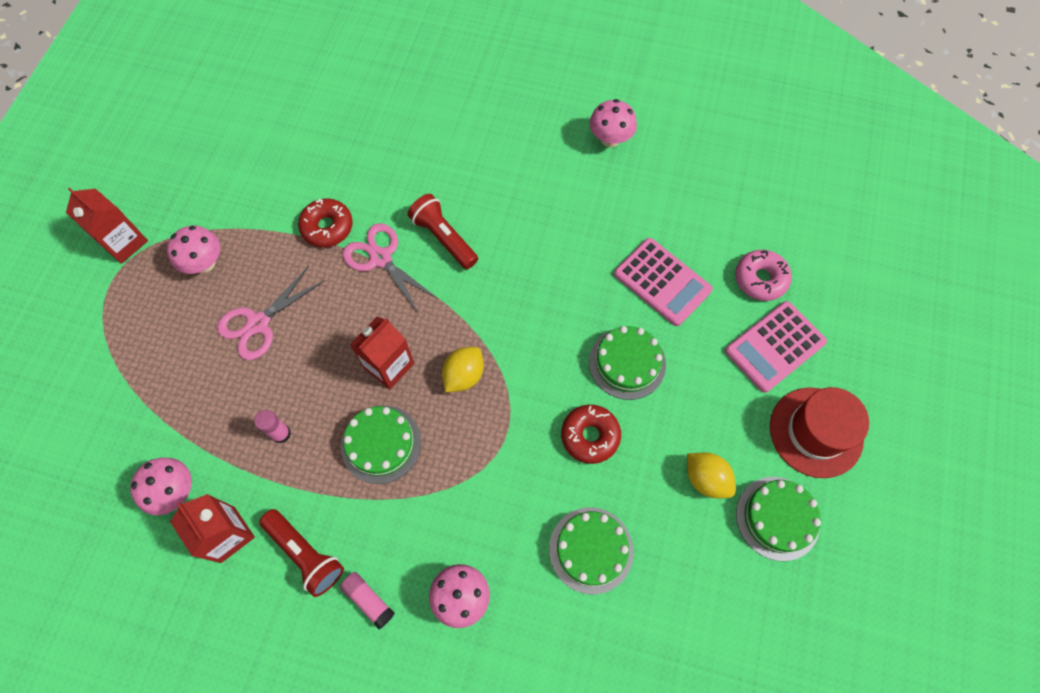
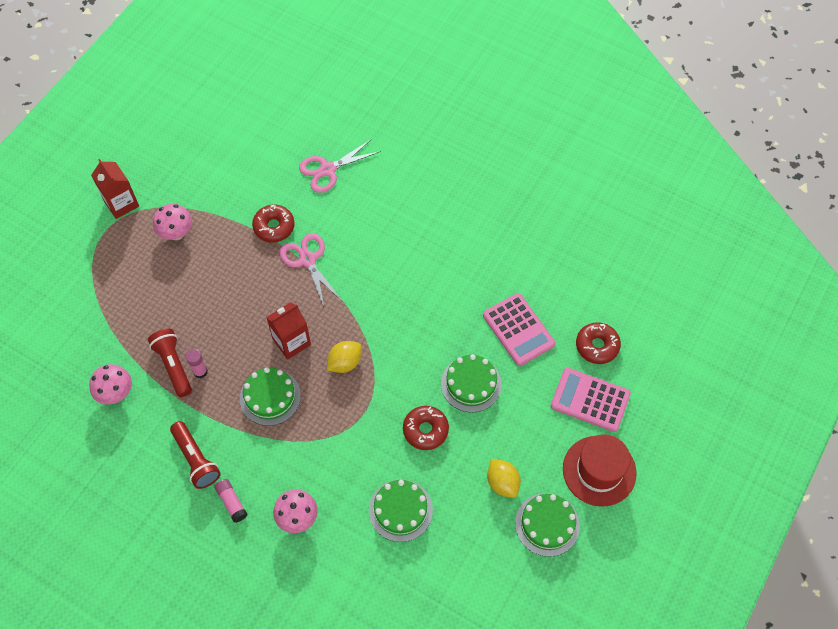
camera: 15 degrees right, 5 degrees down
red carton [170,494,255,563] -> none
pink scissors [217,266,325,360] -> pink scissors moved to [299,139,381,193]
red flashlight [408,194,478,269] -> red flashlight moved to [148,329,192,397]
pink mushroom [590,99,637,147] -> none
pink calculator [725,301,827,393] -> pink calculator turned 45 degrees clockwise [551,368,631,432]
pink donut [735,250,792,301] -> red donut [576,322,621,364]

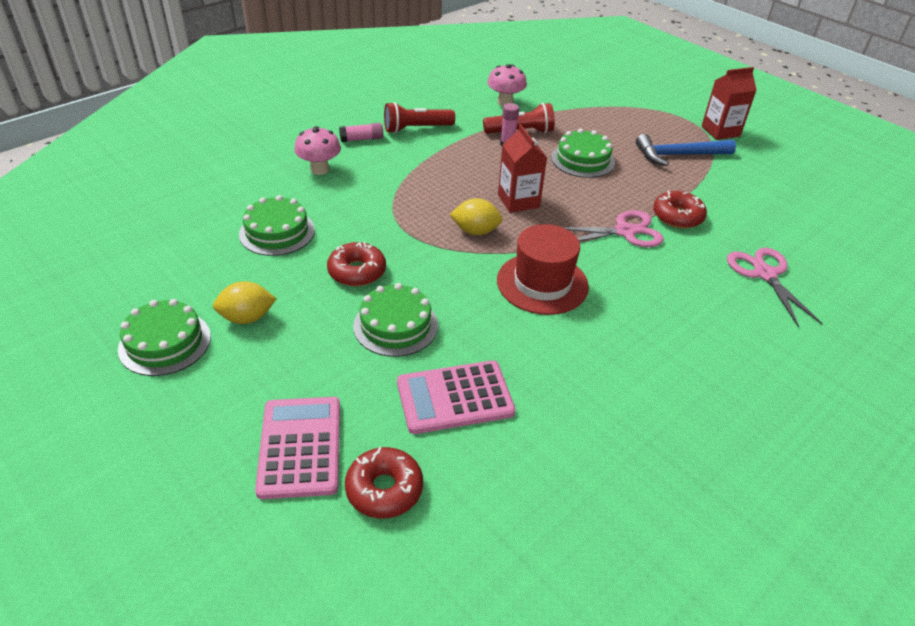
camera: 105 degrees right, 20 degrees down
pink mushroom [153,204,192,240] -> blue hammer [636,134,736,166]
green cake [240,367,301,426] -> green cake moved to [551,129,615,178]
yellow lemon [327,341,362,373] -> yellow lemon turned 60 degrees counterclockwise [450,198,503,235]
pink calculator [551,368,631,432] -> pink calculator turned 45 degrees counterclockwise [255,397,340,499]
red hat [563,434,637,507] -> red hat moved to [497,224,589,315]

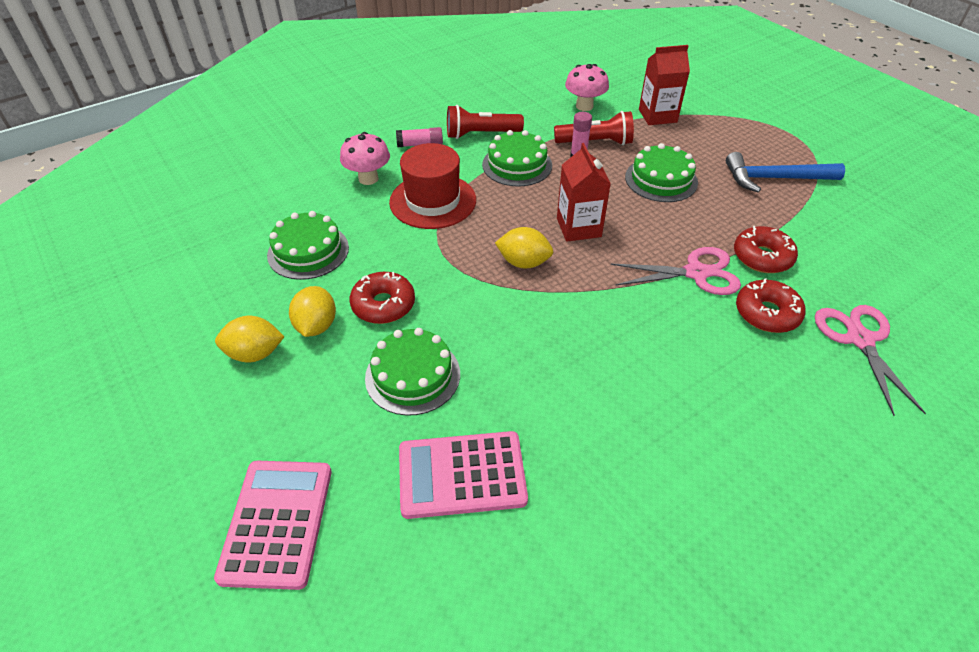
camera: 10 degrees right, 5 degrees up
green cake [118,299,211,376] -> green cake moved to [482,130,552,187]
red donut [345,447,423,518] -> red donut moved to [736,278,806,333]
red hat [497,224,589,315] -> red hat moved to [389,143,476,229]
red carton [702,67,757,140] -> red carton moved to [639,45,690,125]
none -> yellow lemon [289,286,336,337]

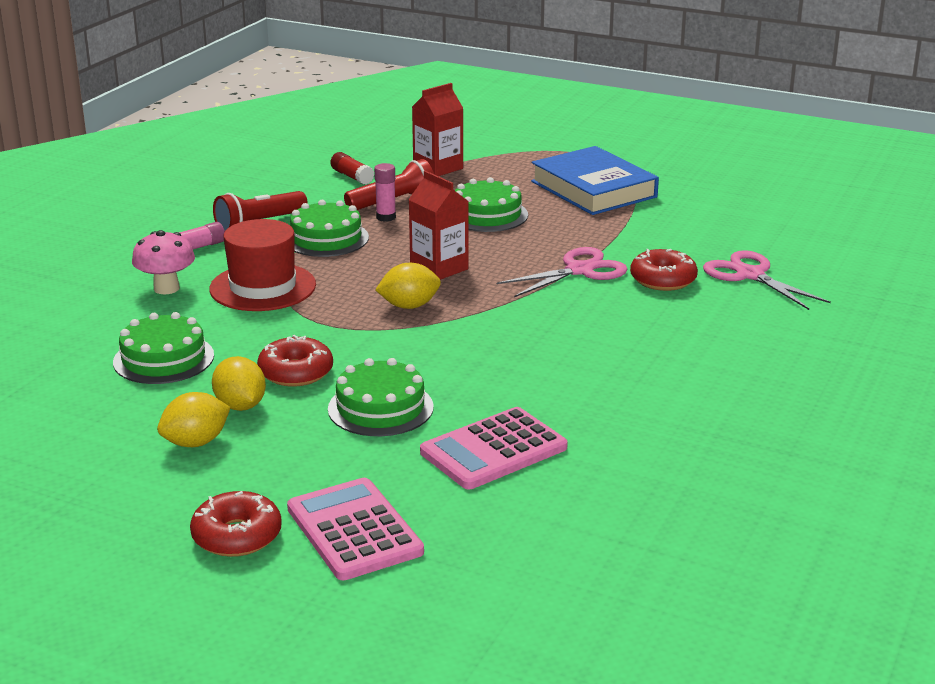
camera: 30 degrees left, 20 degrees down
pink mushroom [565,64,609,111] -> red glue stick [330,152,374,185]
blue hammer [726,152,845,193] -> blue book [531,146,659,215]
red donut [734,226,798,273] -> red donut moved to [190,491,282,557]

